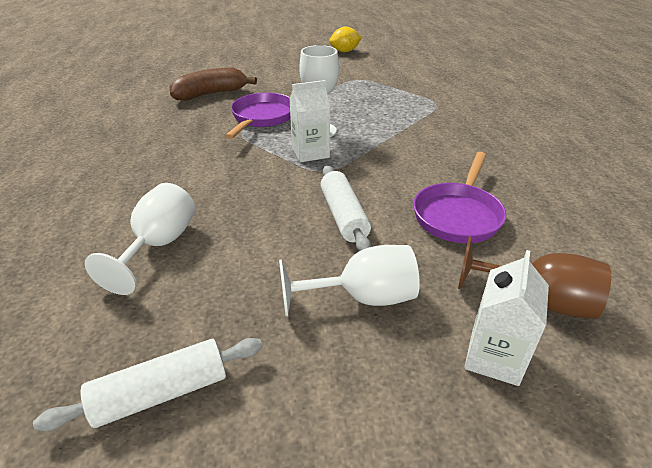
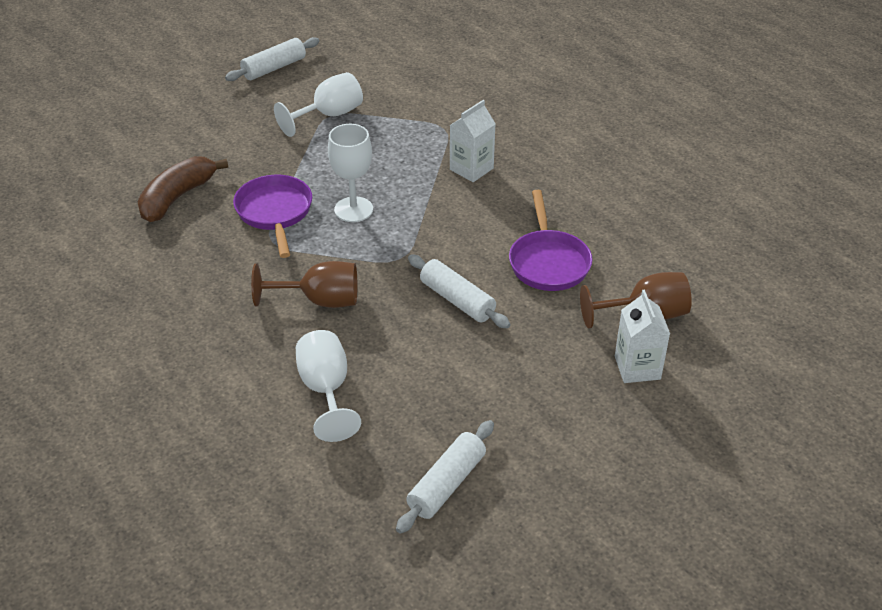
camera: 30 degrees left, 5 degrees up
white goblet [279,245,420,316] -> white goblet moved to [274,72,363,137]
white carton [289,80,330,162] -> white carton moved to [450,100,496,182]
yellow lemon [329,27,362,52] -> white rolling pin [225,37,319,81]
none -> brown goblet [251,261,357,308]

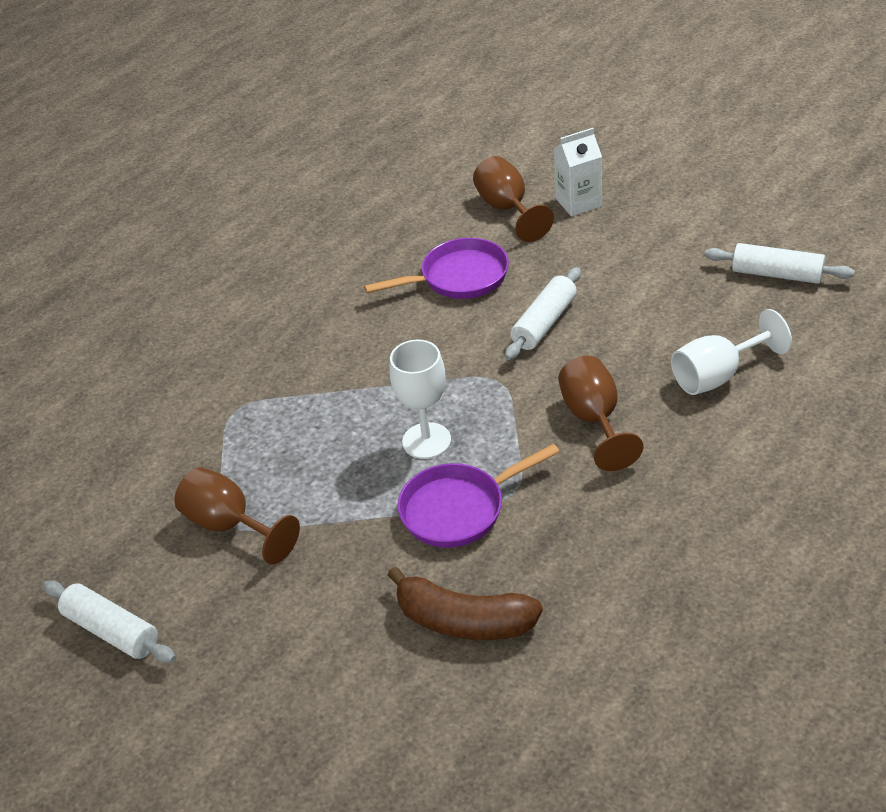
camera: 100 degrees left, 0 degrees up
white goblet [274,72,363,137] -> brown goblet [174,467,300,565]
white carton [450,100,496,182] -> none

